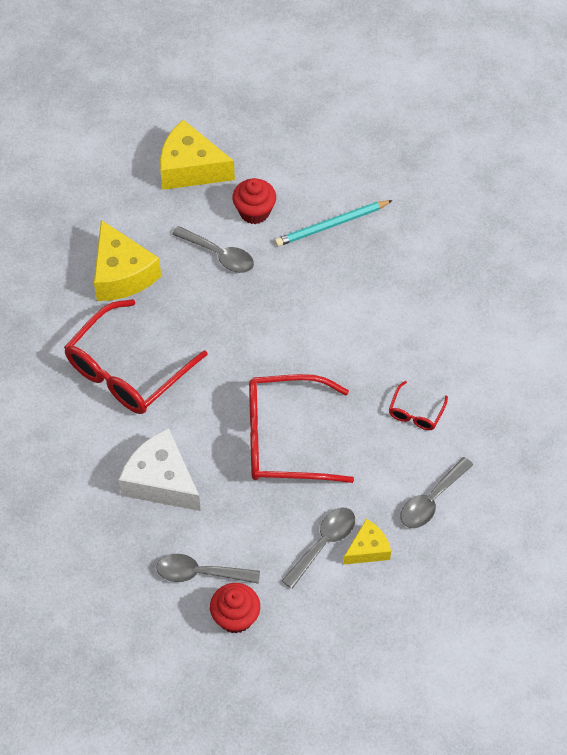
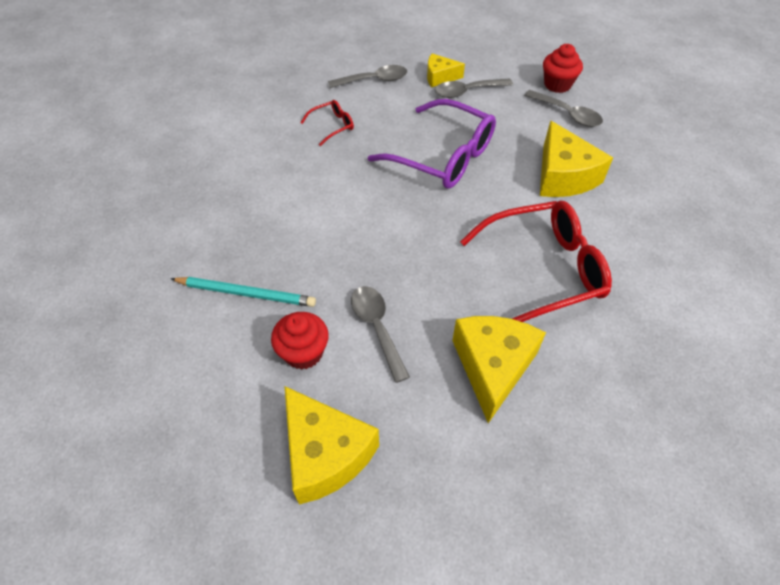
camera: 145 degrees left, 5 degrees down
white cheese [119,428,201,511] -> yellow cheese [540,120,613,197]
red glasses [249,374,354,483] -> purple glasses [368,99,496,189]

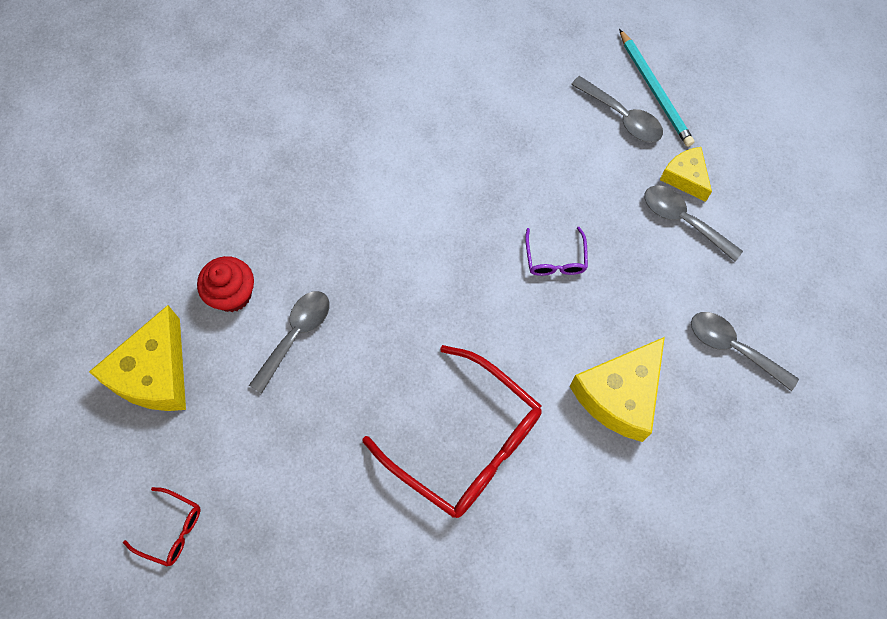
camera: 55 degrees right, 15 degrees up
turquoise pencil [171,277,316,307] -> turquoise pencil moved to [619,29,695,147]
red glasses [300,100,354,146] -> red glasses moved to [123,487,200,566]
purple glasses [368,99,496,189] -> purple glasses [525,227,588,276], size x0.45
yellow cheese [452,316,546,423] -> none
grey spoon [524,90,603,127] -> grey spoon turned 120 degrees clockwise [691,312,799,391]
red cupcake [543,44,583,93] -> none

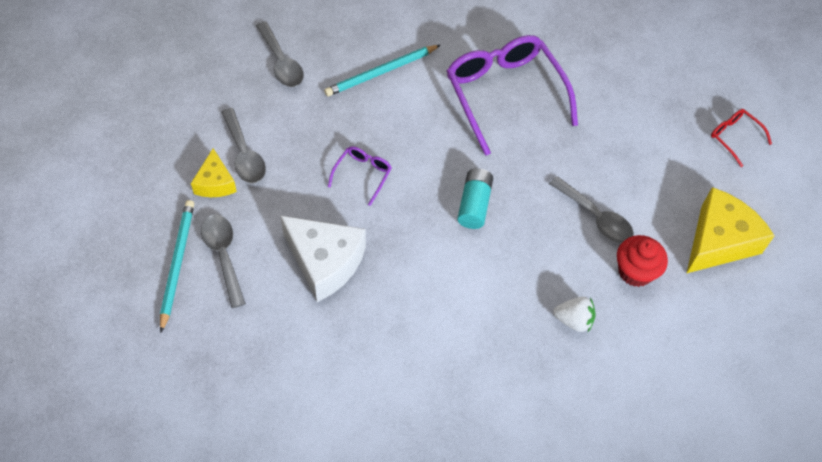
camera: 155 degrees left, 10 degrees down
grey spoon [249,291,329,394] -> grey spoon turned 105 degrees counterclockwise [549,176,634,243]
red glasses [362,345,542,518] -> purple glasses [446,35,578,156]
yellow cheese [570,337,665,442] -> turquoise pencil [324,45,440,96]
none -> white cheese [281,216,366,302]
none -> turquoise battery [457,168,493,229]
none -> white strawberry [553,297,596,332]

